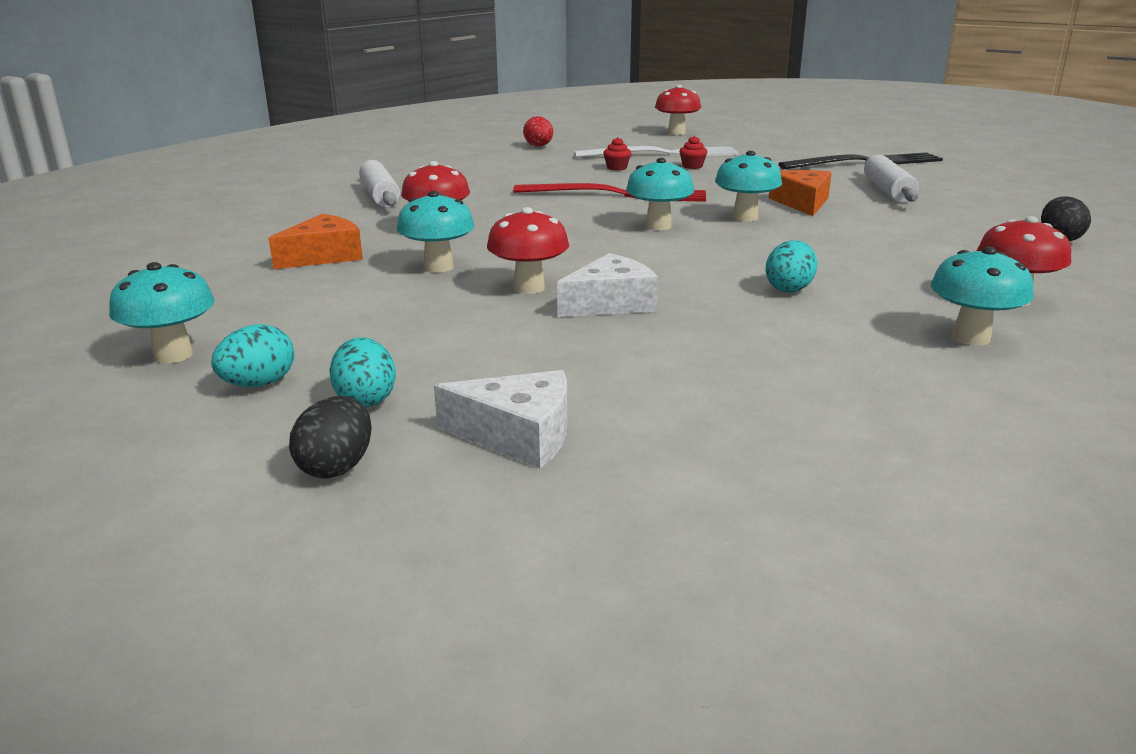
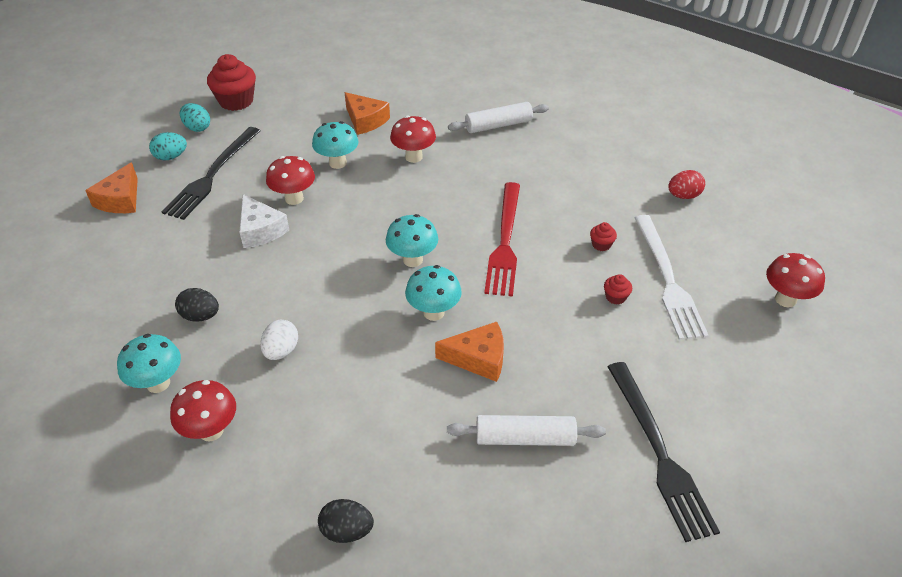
camera: 90 degrees right, 20 degrees up
turquoise mushroom [109,262,215,363] -> red cupcake [207,54,256,111]
black egg [289,396,372,479] -> black egg moved to [175,288,219,322]
white cheese [434,370,567,469] -> orange cheese [85,162,138,213]
turquoise egg [765,240,817,293] -> none
none -> black fork [162,127,260,220]
none -> white egg [260,320,298,360]

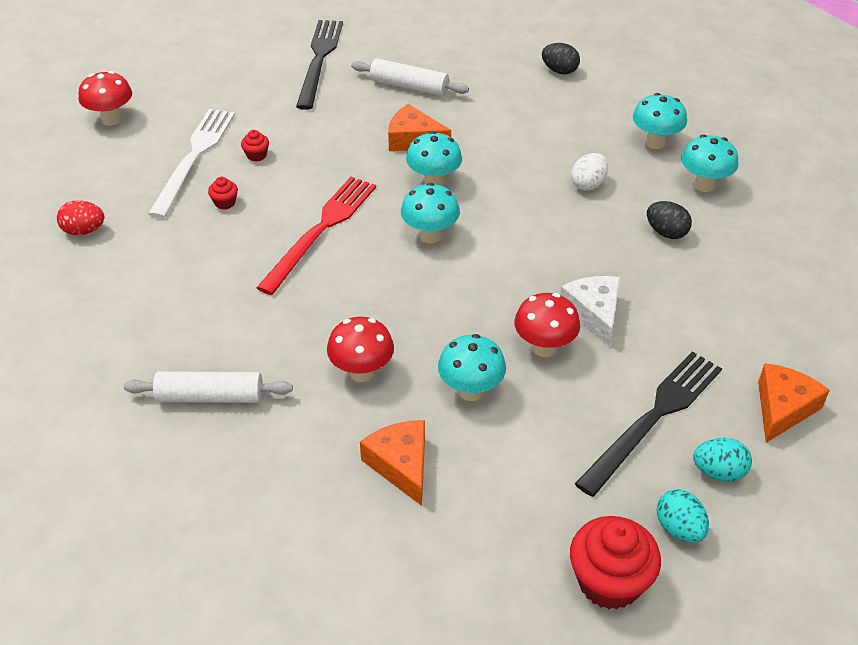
camera: 160 degrees left, 0 degrees up
red mushroom [170,380,236,441] -> turquoise mushroom [633,93,687,149]

